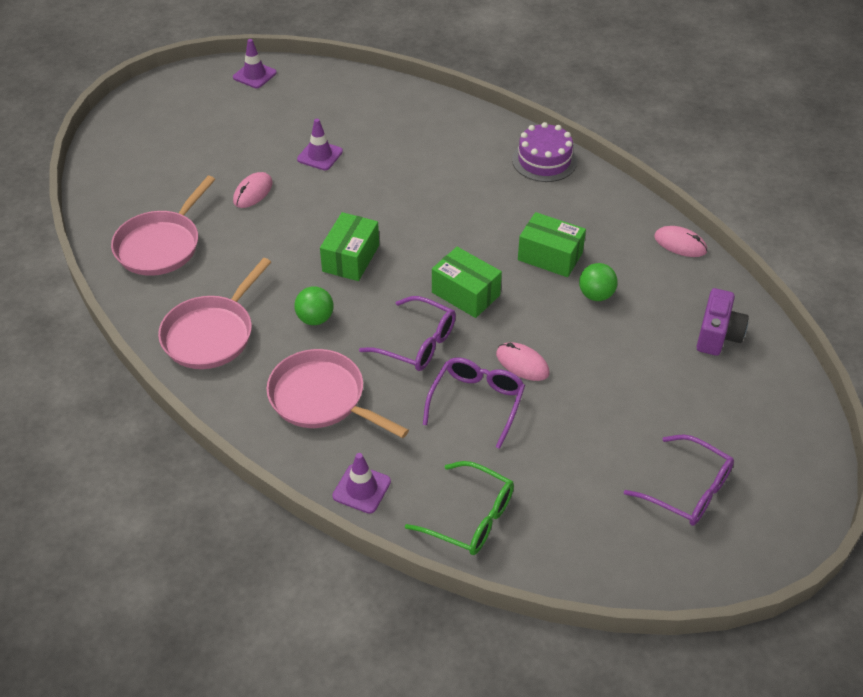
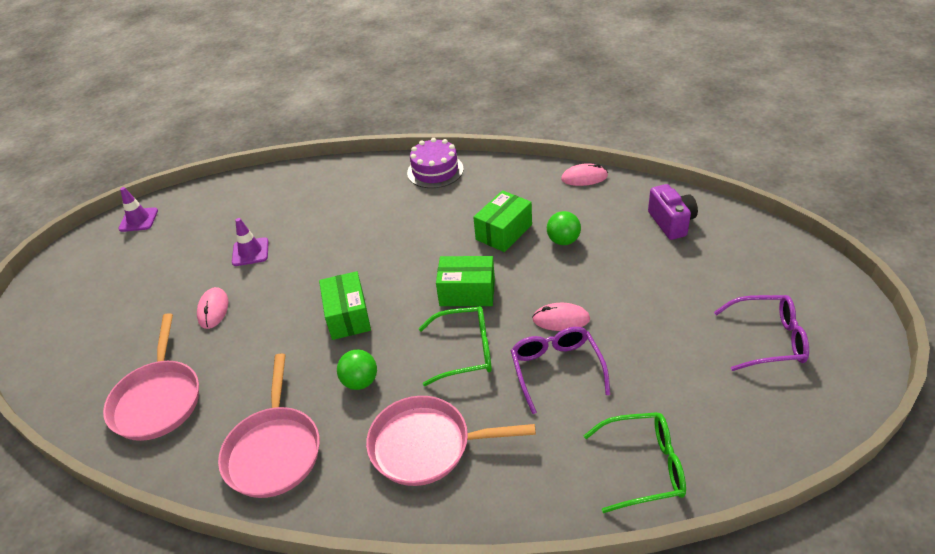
camera: 30 degrees left, 5 degrees down
purple traffic cone [332,453,391,514] -> none
purple glasses [359,296,456,371] -> green glasses [419,306,492,386]
green box [518,212,586,277] -> green box turned 45 degrees counterclockwise [473,190,532,252]

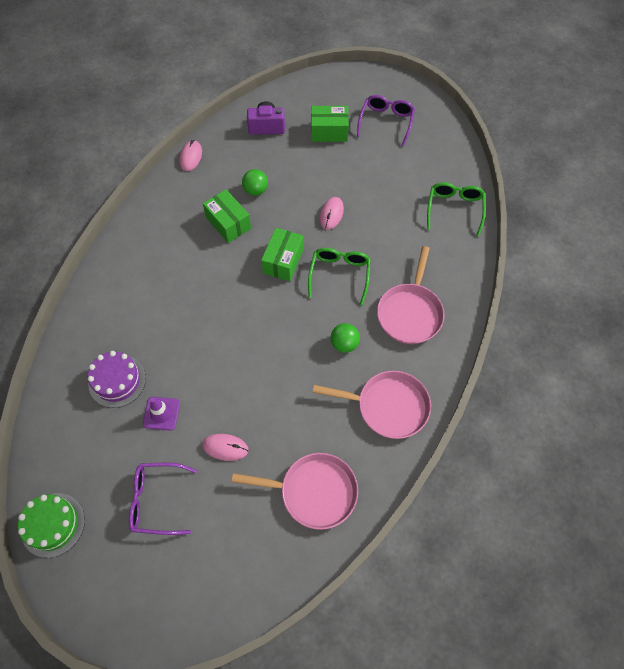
camera: 80 degrees left, 20 degrees up
purple traffic cone [118,187,158,232] -> green cake [18,493,85,558]
green box [319,271,371,340] -> green box moved to [311,106,349,142]
purple cake [407,138,464,188] -> purple cake moved to [88,351,146,408]
purple glasses [511,327,610,414] -> purple glasses moved to [129,462,197,535]

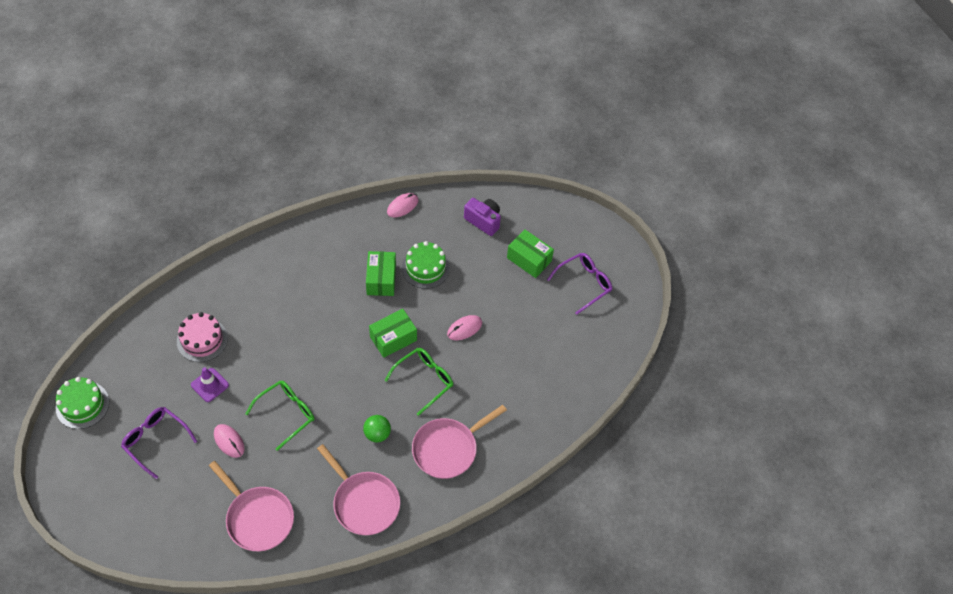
camera: 35 degrees right, 5 degrees down
purple cake [88,351,146,408] -> pink cake [177,312,228,362]
green ball [242,169,268,196] -> green cake [402,241,450,289]
green glasses [427,182,486,236] -> green glasses moved to [246,381,315,451]

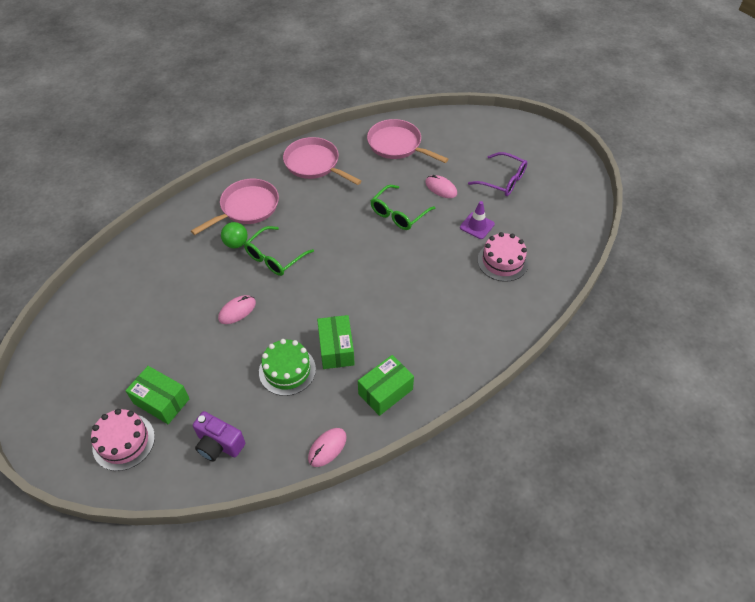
camera: 175 degrees right, 5 degrees down
green cake [56,377,109,429] -> none
green ball [363,415,391,442] -> green ball moved to [221,222,248,248]
green box [369,309,417,358] -> green box moved to [358,355,414,416]
purple glasses [547,253,612,315] -> none
none -> pink cake [91,409,155,471]

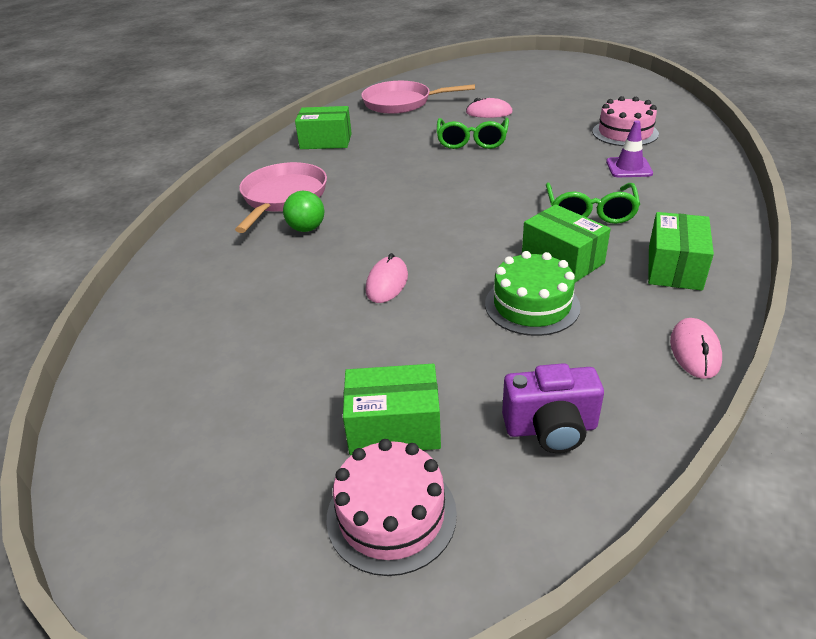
camera: 30 degrees left, 15 degrees down
green glasses [244,226,314,276] -> green glasses moved to [546,183,640,224]
pink pan [283,137,362,185] -> green box [295,106,352,149]
purple traffic cone [460,201,495,239] -> purple traffic cone moved to [606,120,653,177]
purple glasses [468,152,527,196] -> none

